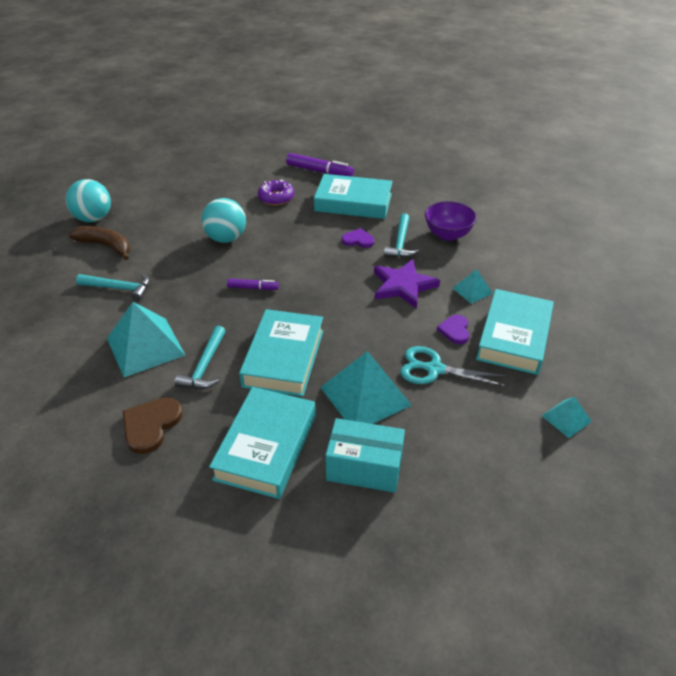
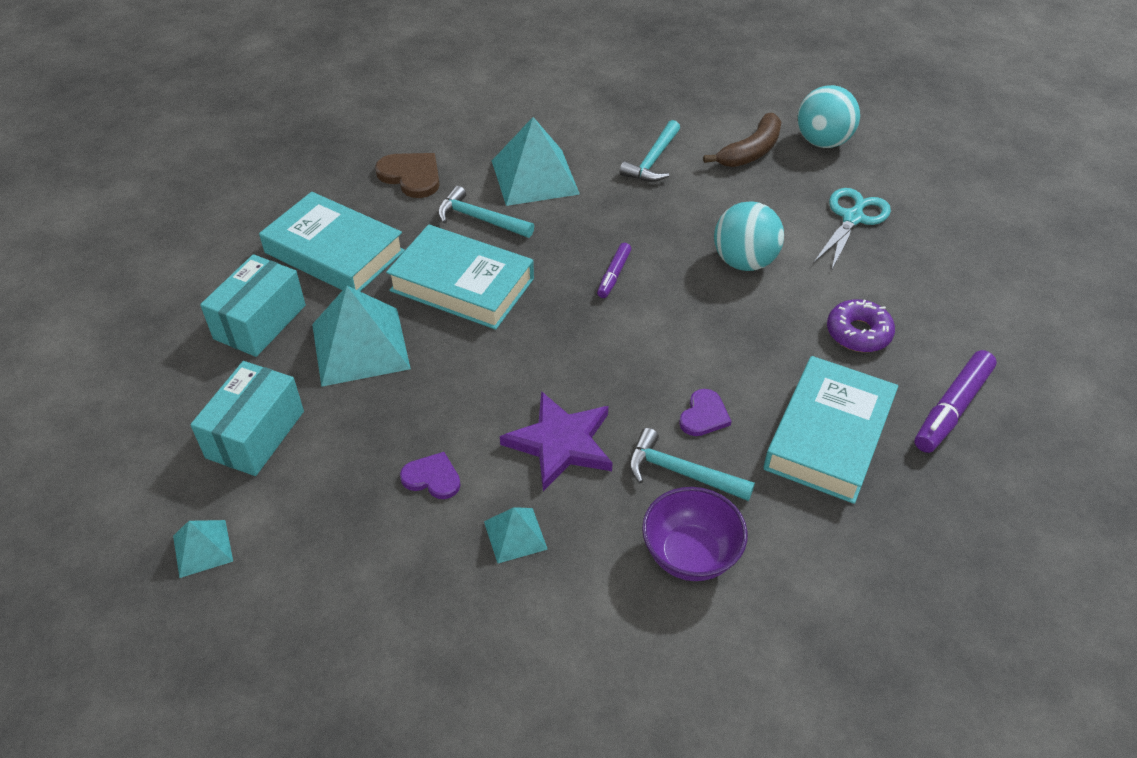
camera: 105 degrees right, 5 degrees up
turquoise scissors [400,346,509,387] -> turquoise scissors moved to [813,188,891,271]
turquoise book [476,289,554,375] -> none
none -> turquoise box [190,361,304,476]

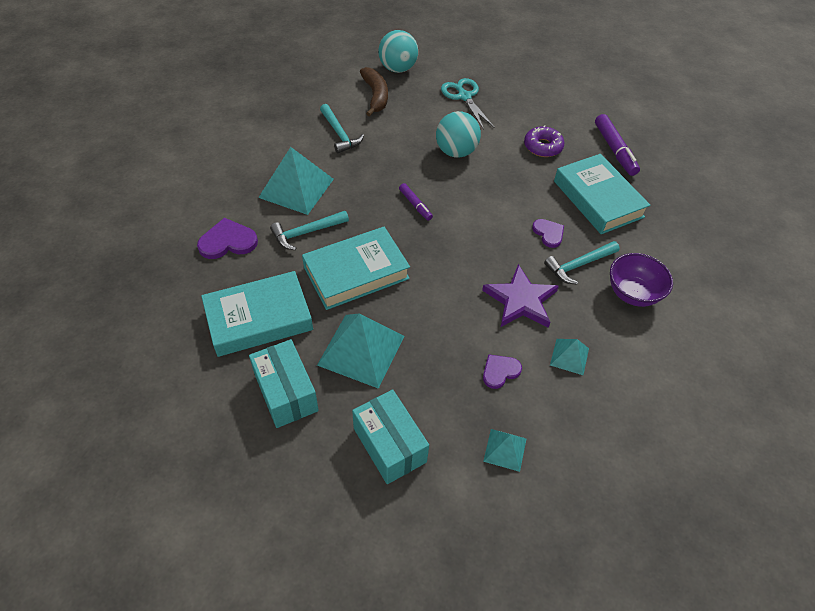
camera: 55 degrees left, 5 degrees up
turquoise pyramid [173,520,233,578] -> turquoise pyramid moved to [483,429,526,472]
brown heart [375,153,440,198] -> purple heart [197,218,258,259]

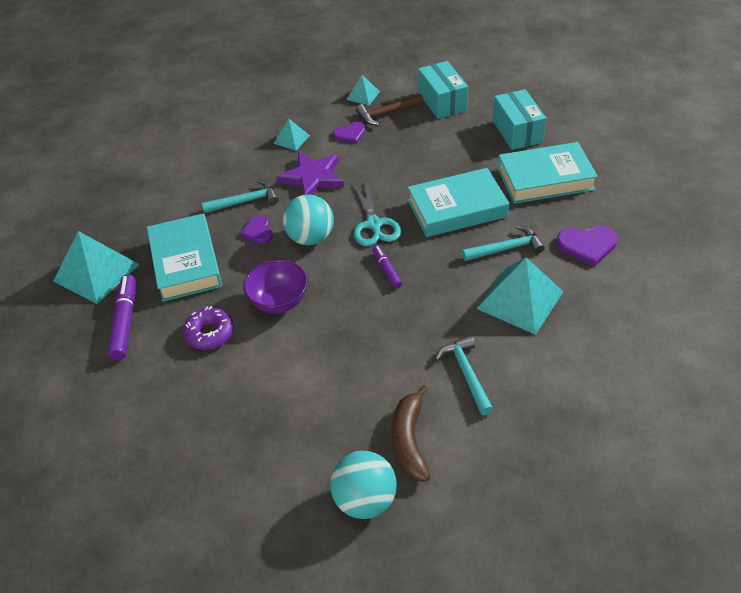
camera: 165 degrees left, 5 degrees down
turquoise pyramid [317,313,404,389] -> turquoise pyramid moved to [53,231,139,304]
turquoise ball [436,111,481,158] -> turquoise ball moved to [283,194,334,245]
turquoise scissors [441,78,495,130] -> turquoise scissors moved to [353,179,401,246]
purple bowl [610,253,673,307] -> purple bowl moved to [243,260,307,314]
none -> brown hammer [356,94,424,125]

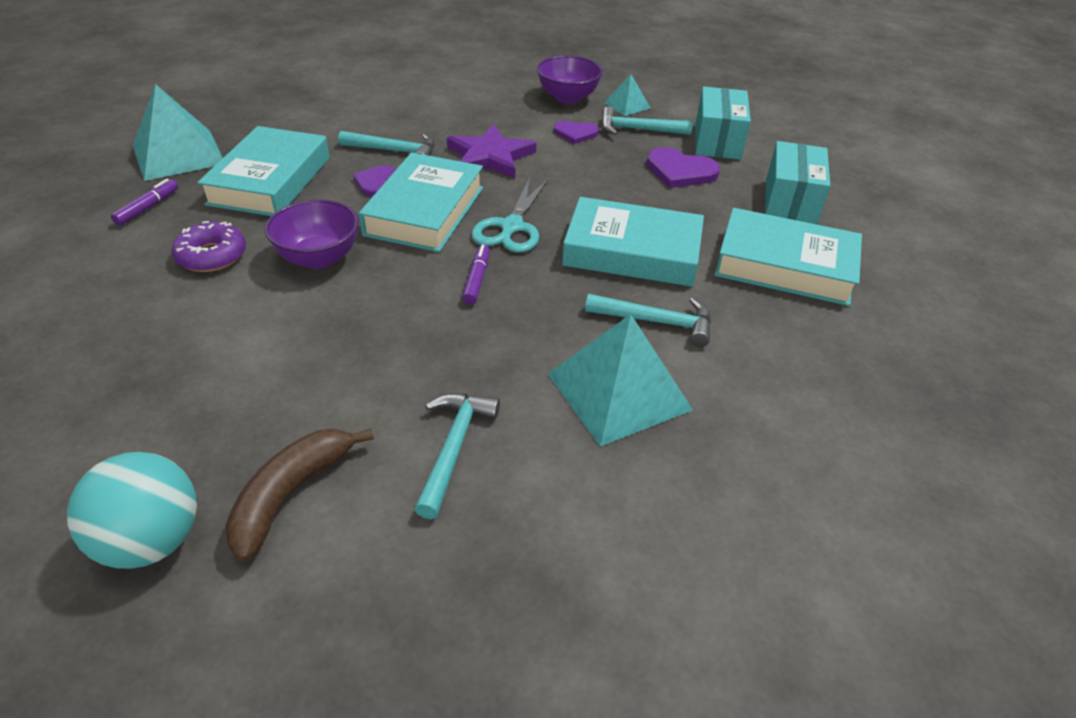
camera: 25 degrees right, 5 degrees down
purple marker [107,275,136,360] -> purple marker [111,179,178,226], size x0.58
turquoise pyramid [273,119,310,151] -> none
turquoise ball [283,194,334,245] -> turquoise book [359,152,483,252]
brown hammer [356,94,424,125] -> turquoise hammer [601,107,693,135]
purple heart [557,226,618,266] -> purple heart moved to [647,147,720,188]
none -> purple bowl [537,56,603,104]

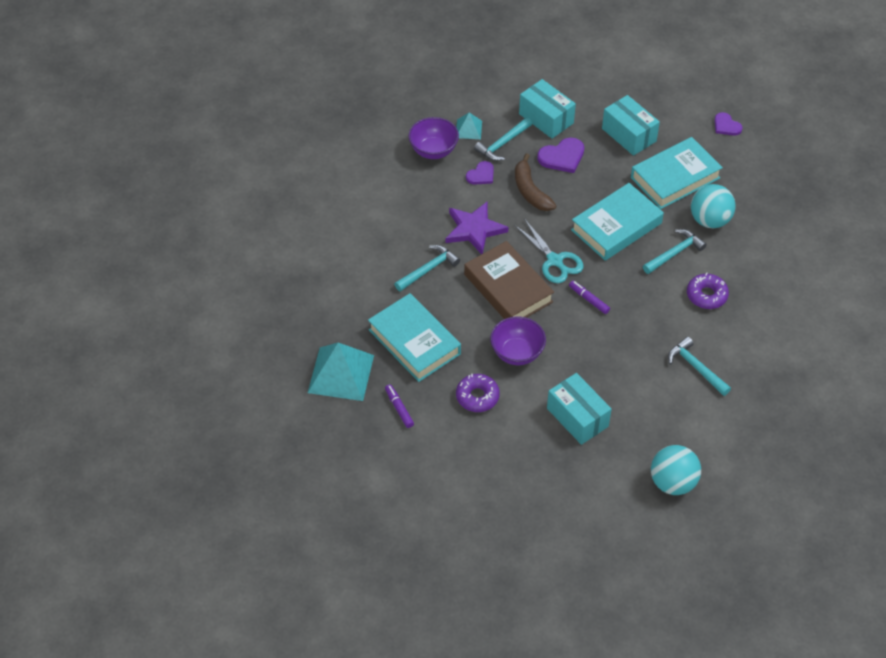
camera: 50 degrees left, 10 degrees up
brown banana [225,428,374,562] -> brown banana moved to [515,153,557,211]
purple heart [353,165,396,196] -> purple heart moved to [714,112,742,136]
turquoise book [359,152,483,252] -> brown book [464,241,554,319]
turquoise pyramid [548,314,693,447] -> purple donut [687,273,729,309]
none -> turquoise box [547,373,612,445]
none -> turquoise ball [691,184,736,229]

